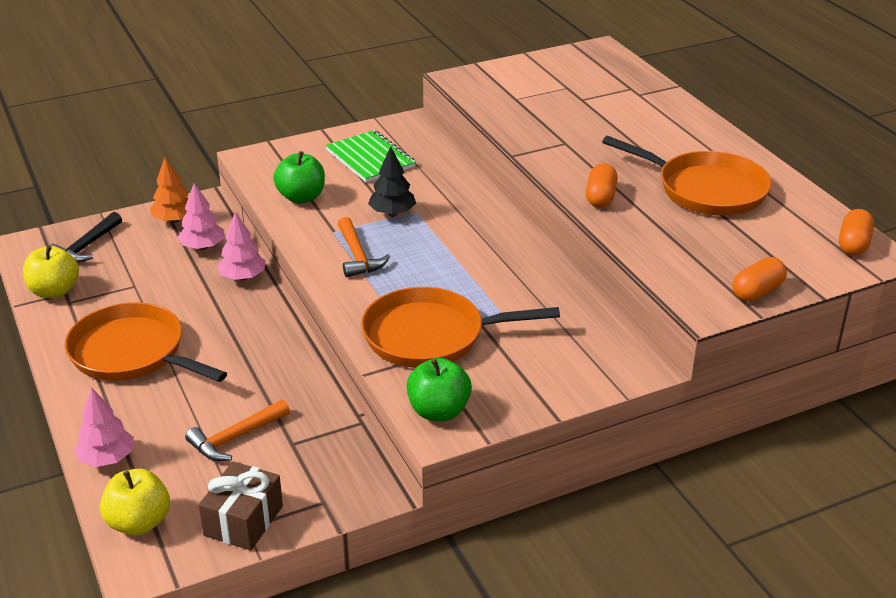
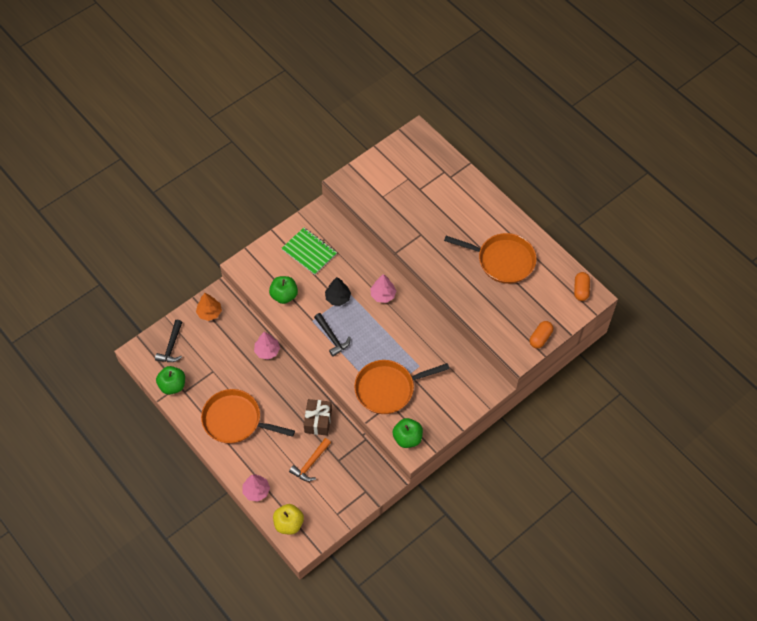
camera: 15 degrees left, 25 degrees up
yellow apple [23,245,79,298] -> green apple [156,366,185,395]
pink tree [177,183,224,250] -> pink tree moved to [370,274,396,303]
brown gift [199,461,283,551] -> brown gift moved to [304,399,332,436]
orange hammer [338,217,390,277] -> black hammer [314,313,351,357]
orange capsule [586,164,618,207] -> none

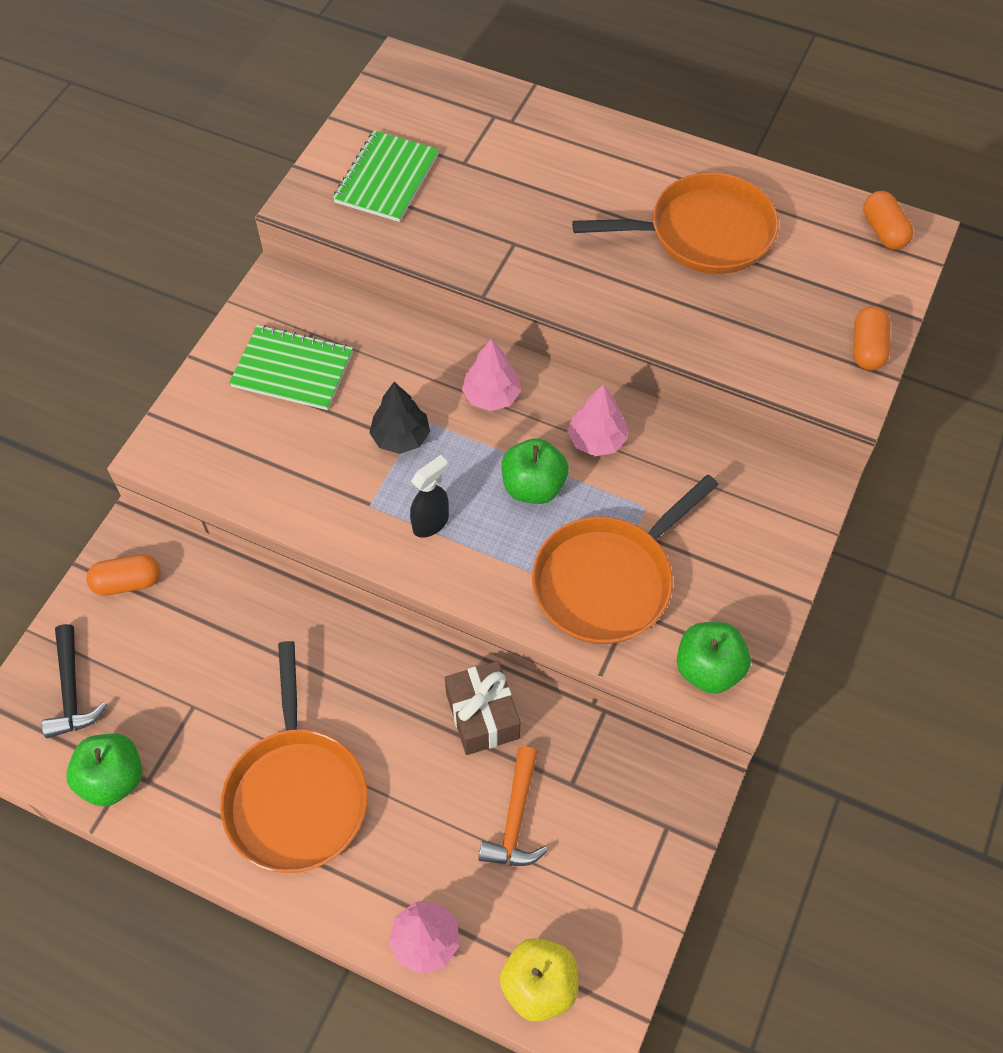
camera: 25 degrees left, 0 degrees up
orange tree [196,293,222,321] -> orange capsule [86,554,160,596]
orange pan [201,389,295,444] -> orange pan turned 90 degrees counterclockwise [220,641,368,873]
pink tree [254,332,280,360] -> pink tree moved to [567,384,628,456]
green apple [269,276,298,304] -> green apple moved to [501,438,569,504]
black hammer [314,313,351,357] -> black spray bottle [410,455,449,538]
none -> green notebook [333,130,439,222]

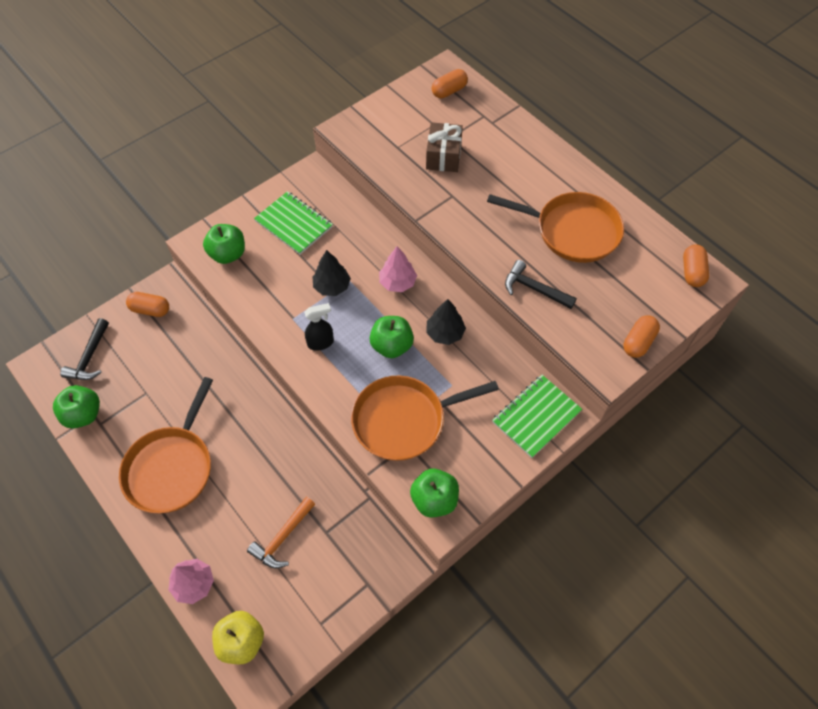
camera: 25 degrees right, 0 degrees up
green notebook [333,130,439,222] -> green notebook moved to [492,375,582,458]
brown gift [445,661,520,755] -> brown gift moved to [426,122,463,172]
pink tree [567,384,628,456] -> black tree [426,299,466,345]
none -> green apple [203,224,245,264]
none -> orange capsule [432,69,468,98]
none -> black hammer [505,260,577,309]

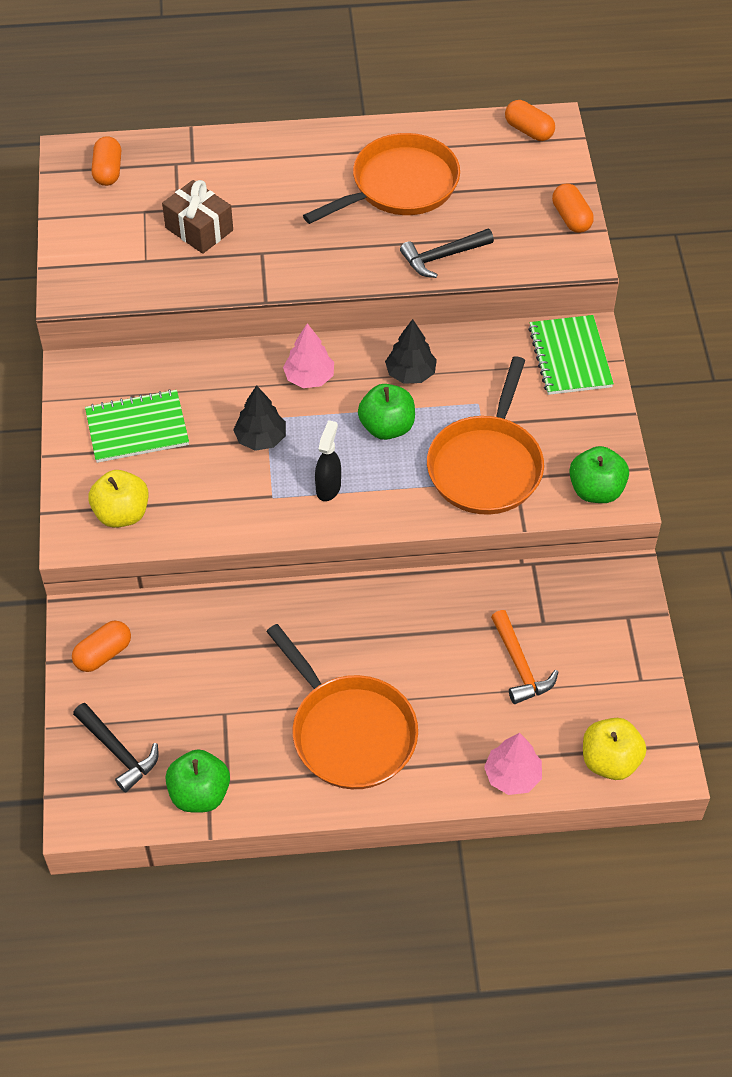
camera: 55 degrees left, 5 degrees down
green apple [203,224,245,264] -> yellow apple [89,470,148,528]

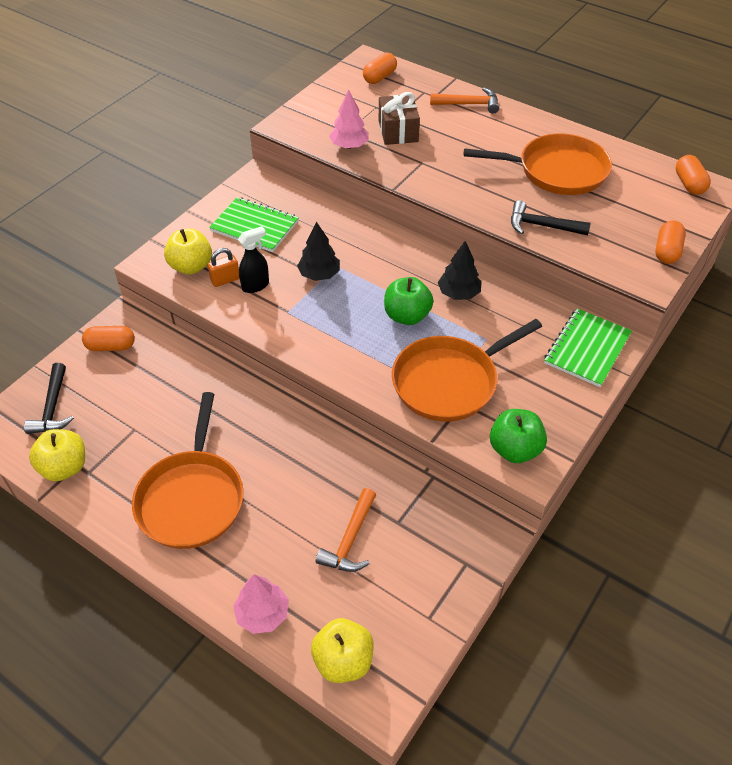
camera: 40 degrees right, 5 degrees down
green apple [166,749,230,812] -> yellow apple [29,429,85,481]
pink tree [283,323,334,388] -> pink tree moved to [329,90,369,149]
black spray bottle [315,420,341,501] -> black spray bottle moved to [238,226,269,293]
none -> orange padlock [208,248,240,287]
none -> orange hammer [430,87,499,114]

